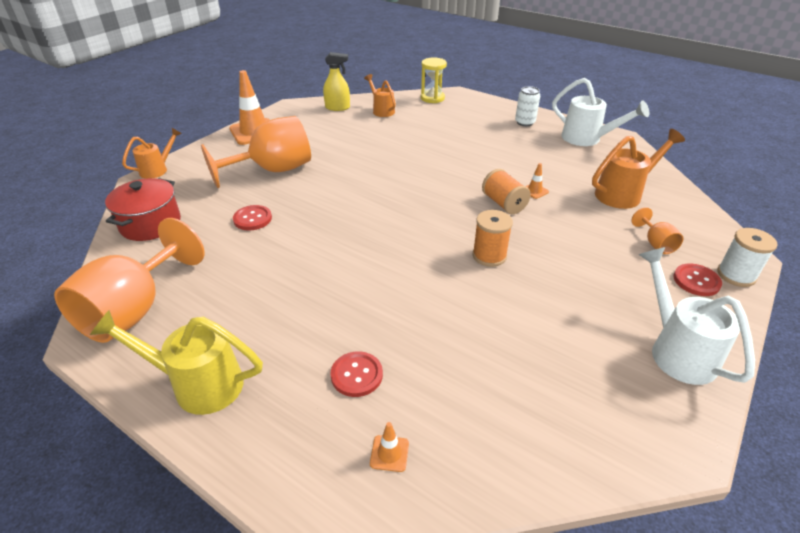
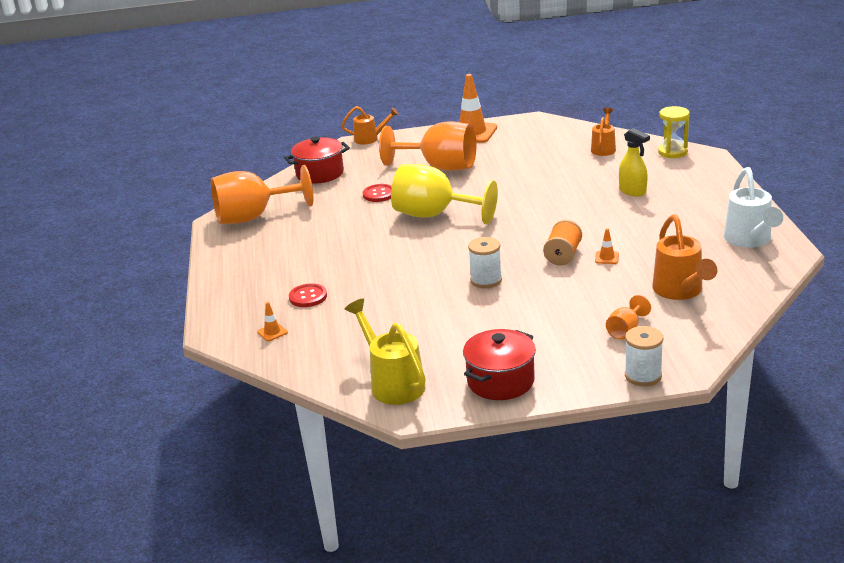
camera: 50 degrees right, 10 degrees down
yellow watering can [90,310,263,415] -> yellow watering can moved to [345,299,426,405]
yellow spray bottle [323,52,350,111] -> yellow spray bottle moved to [619,128,650,197]
orange spool [473,210,513,267] -> white spool [468,237,502,288]
white can [515,86,540,126] -> none
orange watering can [592,129,685,209] -> orange watering can turned 60 degrees clockwise [652,214,718,300]
white watering can [638,247,755,385] -> red pot [463,329,536,400]
red button [673,263,722,296] -> none
none -> yellow goblet [391,164,498,224]

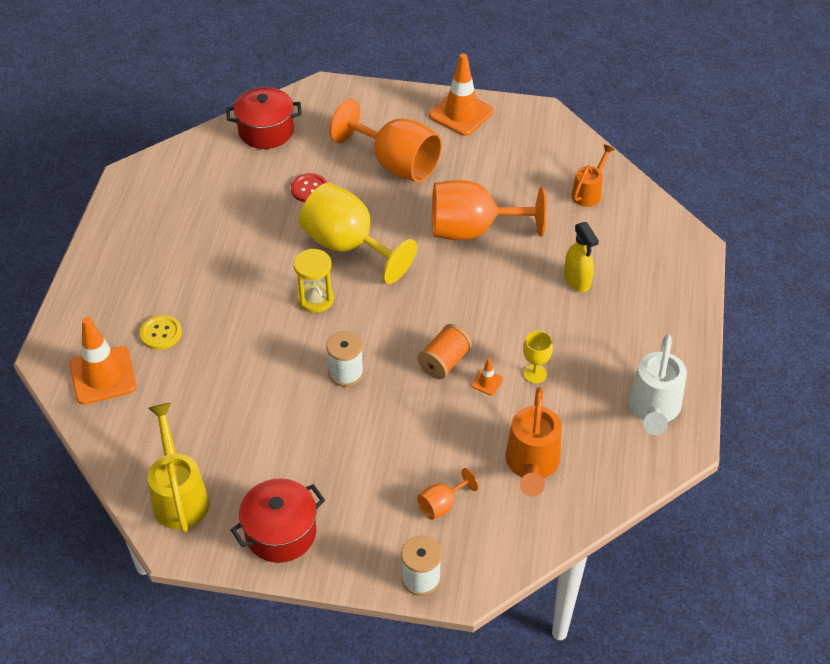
camera: 15 degrees right, 20 degrees up
orange goblet [211,165,313,224] -> orange goblet moved to [432,180,547,240]
orange traffic cone [257,302,288,341] -> orange traffic cone [70,317,137,404], size x2.33
red button [289,283,327,307] -> yellow button [140,315,182,350]
orange watering can [341,106,399,145] -> none
yellow hourglass [658,106,690,158] -> yellow hourglass moved to [294,249,334,313]
none -> yellow goblet [523,331,553,384]

